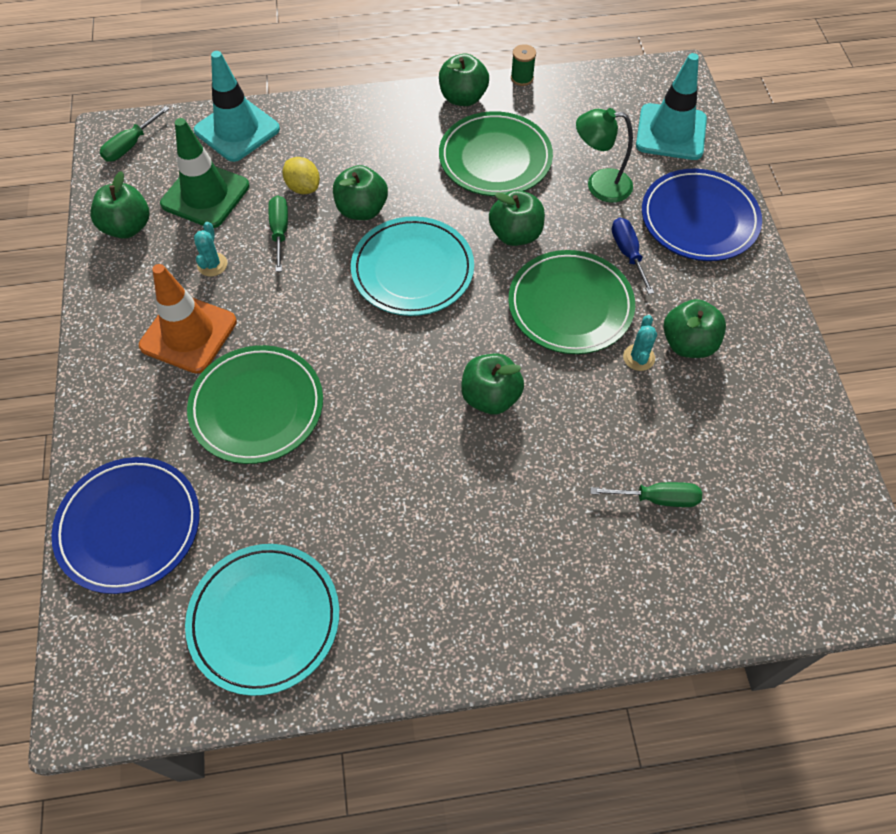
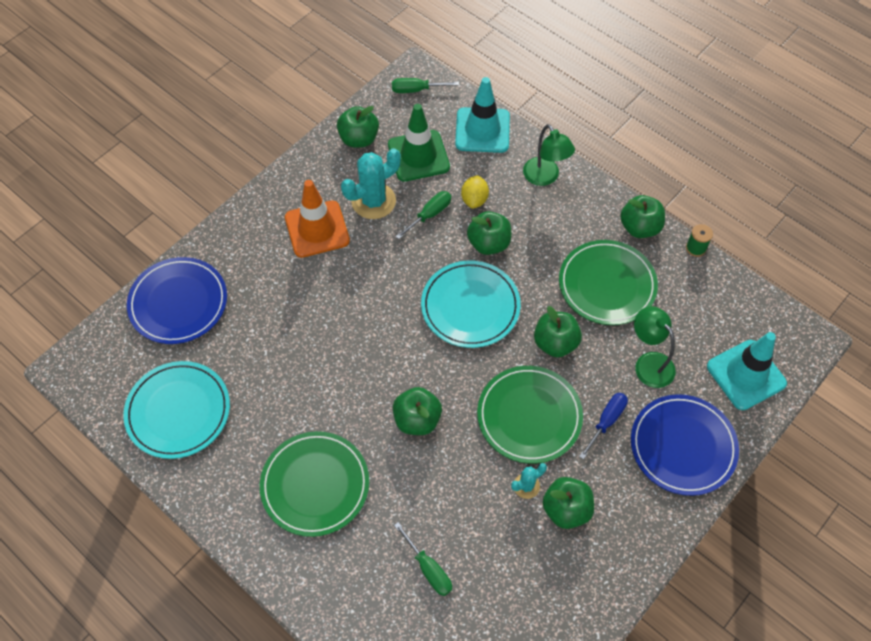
camera: 50 degrees right, 0 degrees up
green plate [187,345,323,464] -> green plate moved to [260,431,369,537]
turquoise cactus [194,222,228,276] -> turquoise cactus [341,148,401,219], size x1.94
none -> green lamp [523,124,575,186]

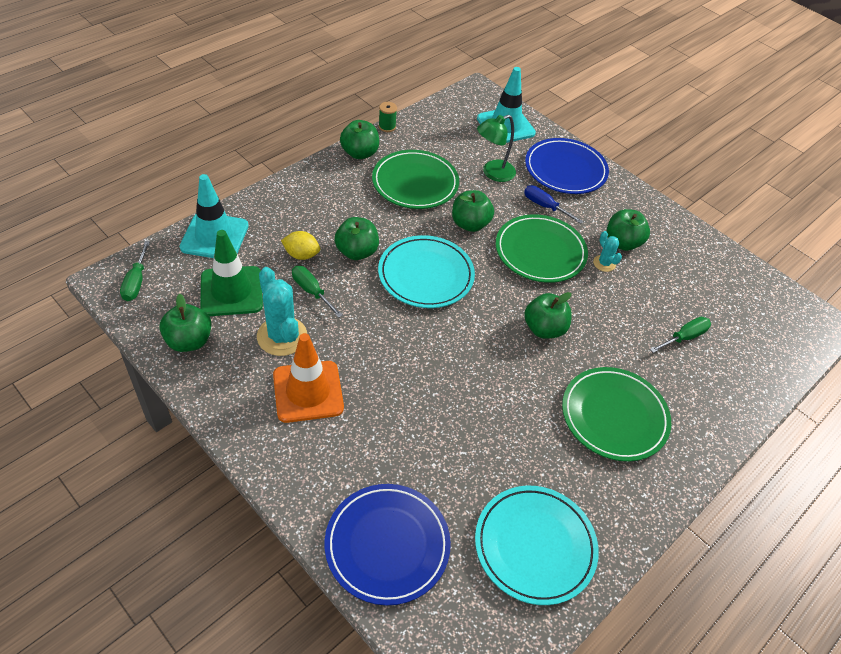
camera: 90 degrees left, 10 degrees down
green lamp [523,124,575,186] -> none

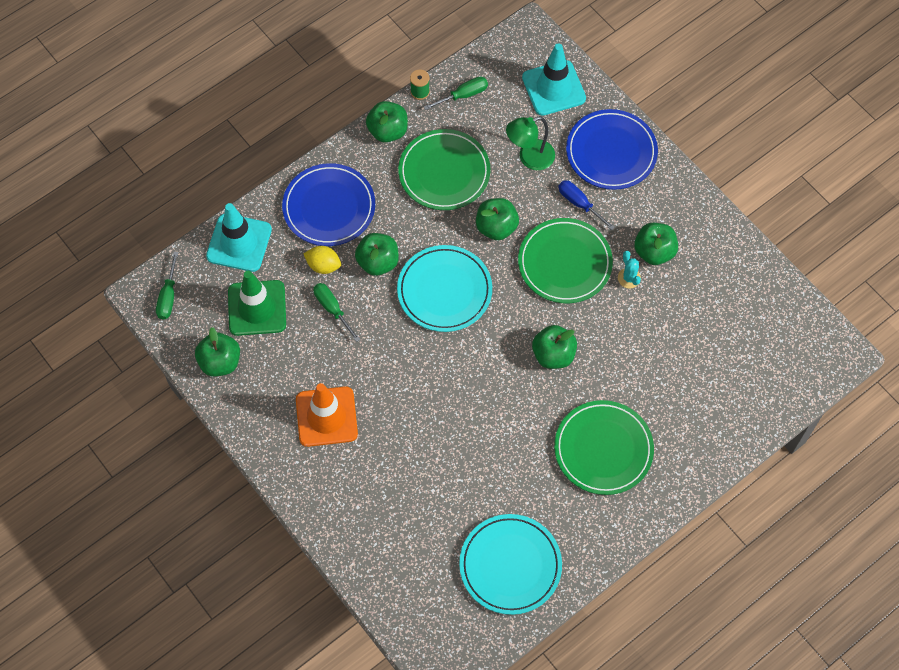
camera: 10 degrees right, 15 degrees up
turquoise cactus [257,267,307,356] -> none
blue plate [325,484,451,605] -> blue plate moved to [282,163,375,246]
green screwdriver [650,317,711,353] -> green screwdriver moved to [424,77,488,110]

